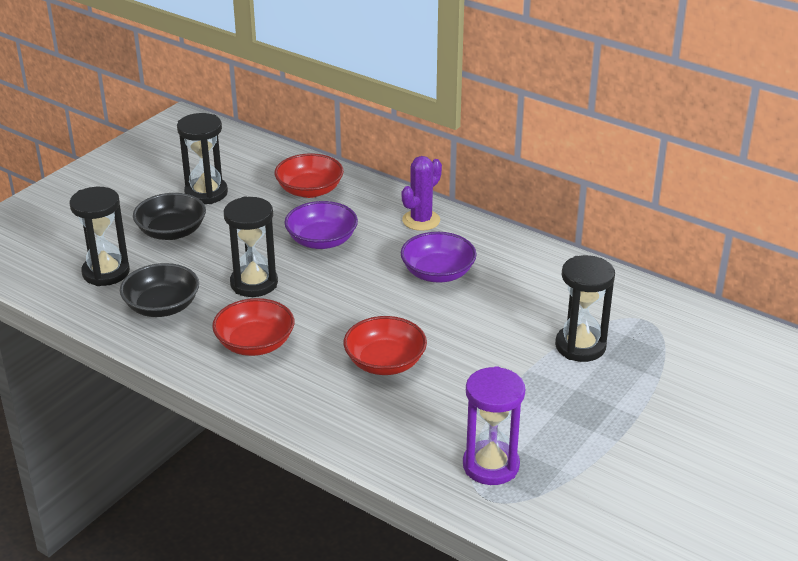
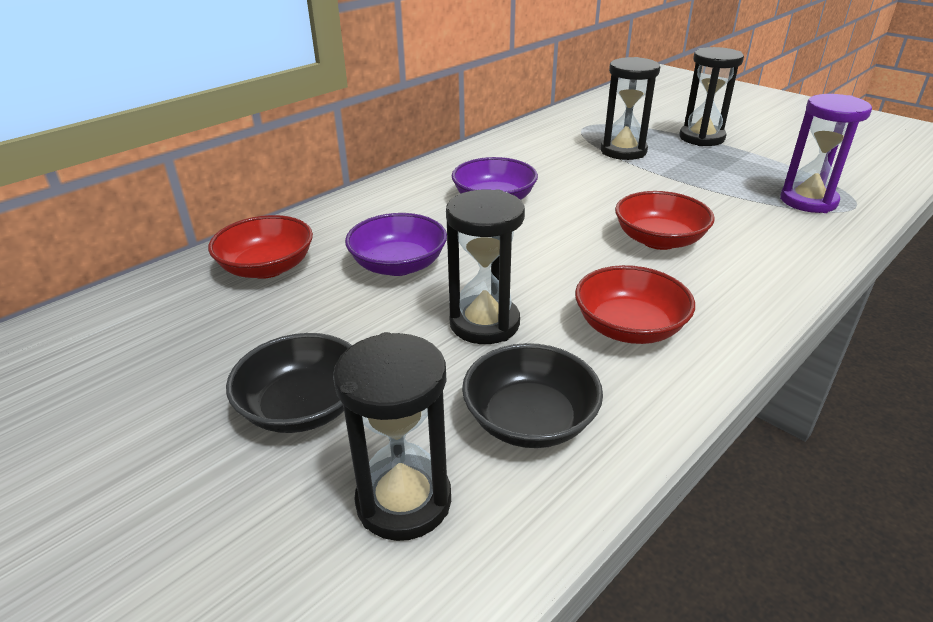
camera: 80 degrees left, 0 degrees up
black hourglass [177,113,228,204] -> black hourglass moved to [679,47,744,146]
purple cactus [402,156,442,231] -> none

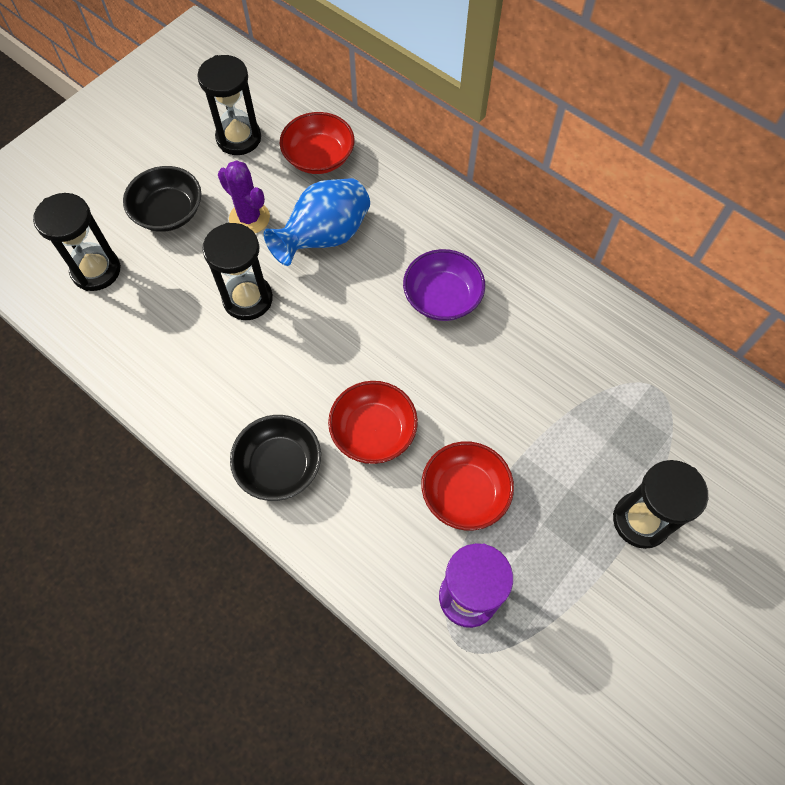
camera: 85 degrees right, 30 degrees up
purple bowl [345,213,447,276] -> blue vase [264,178,370,266]
black bowl [462,343,603,448] -> black bowl moved to [230,415,321,501]
red bowl [575,265,695,344] -> red bowl moved to [421,441,514,530]
black hourglass [601,57,660,160] -> black hourglass moved to [197,55,261,155]
none -> purple cactus [218,160,270,233]

